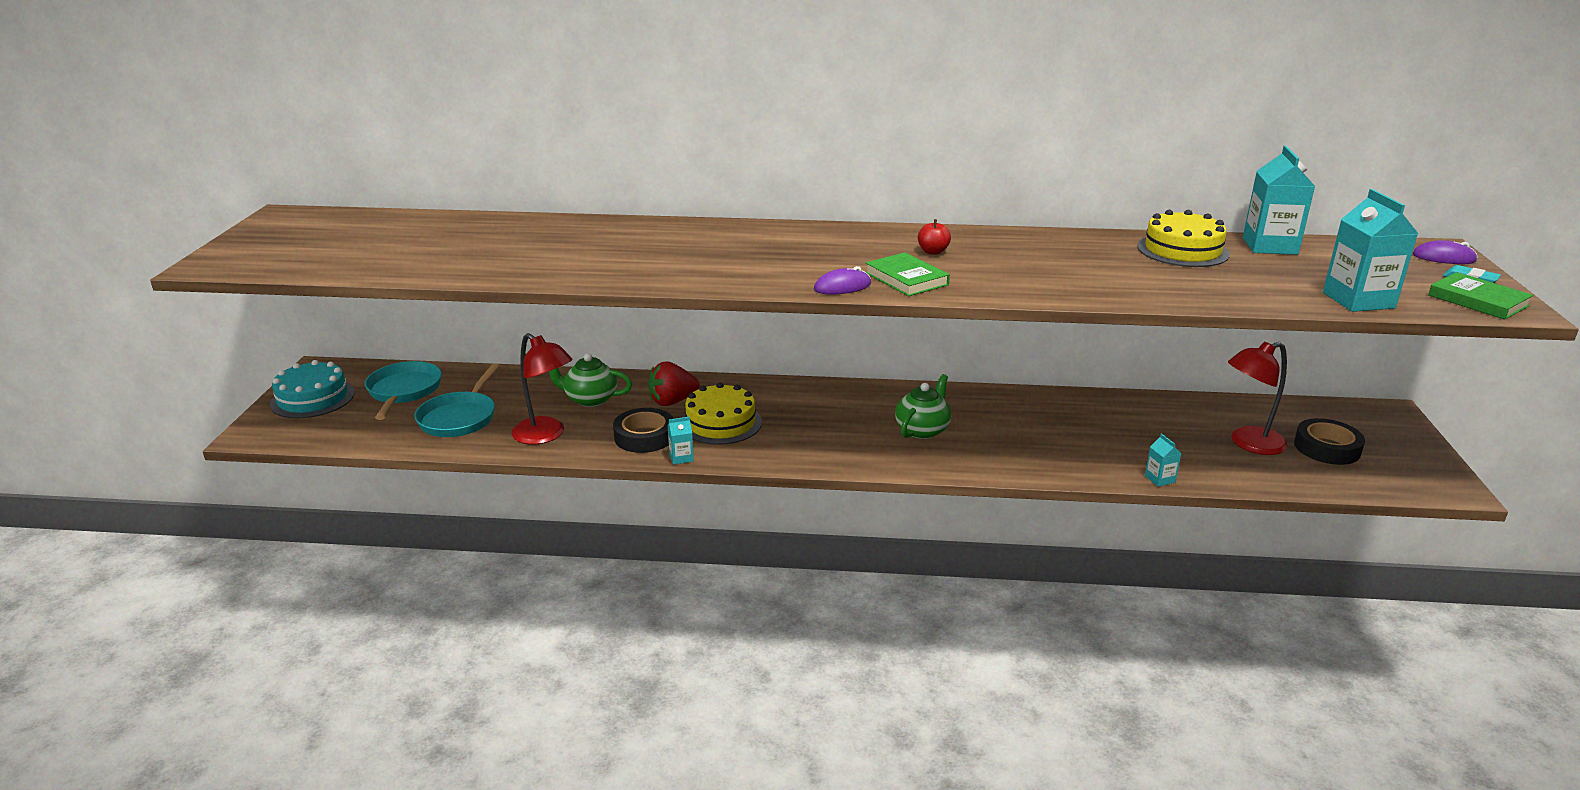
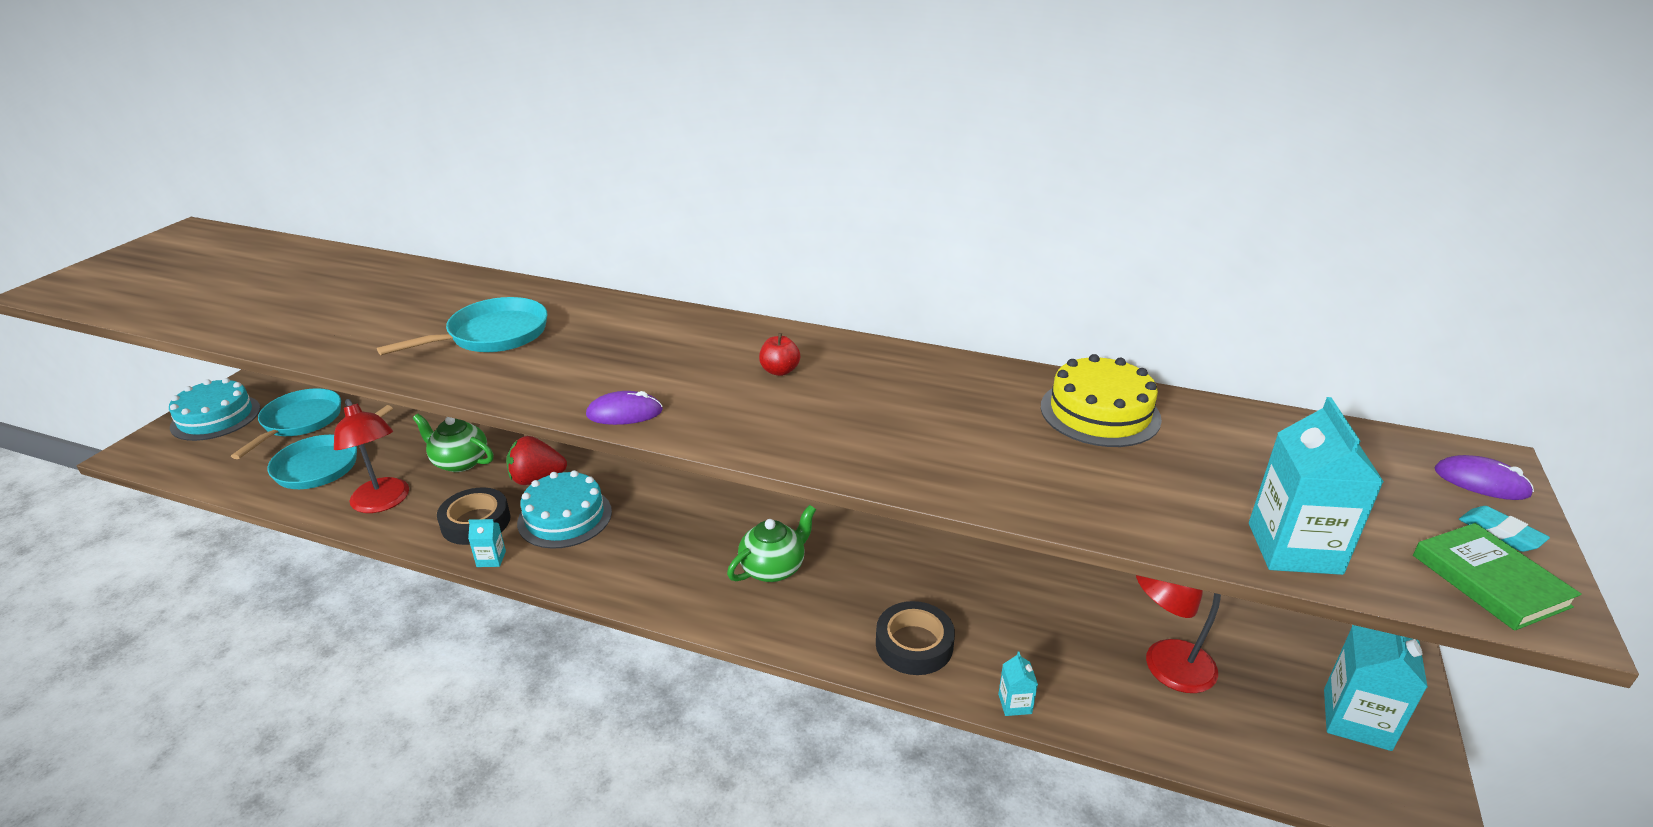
camera: 15 degrees right, 5 degrees up
yellow cake [682,383,762,445] -> turquoise cake [517,470,612,549]
green book [866,252,950,296] -> none
turquoise carton [1243,146,1315,255] -> turquoise carton moved to [1324,625,1428,751]
black tape [1294,418,1365,465] -> black tape moved to [876,601,955,675]
none -> turquoise pan [377,297,547,355]

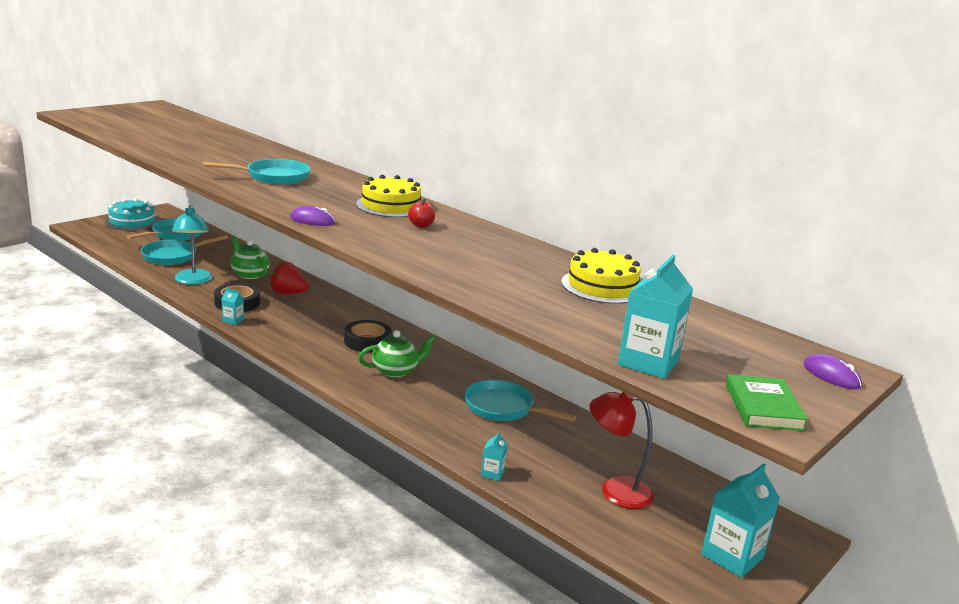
camera: 20 degrees right, 10 degrees down
red lamp [334,399,409,513] -> turquoise lamp [172,205,213,285]
turquoise cake [517,470,612,549] -> none
black tape [876,601,955,675] -> black tape moved to [344,320,392,353]
turquoise eraser [1459,506,1550,552] -> none
none -> yellow cake [356,175,421,217]
none -> turquoise pan [465,380,576,422]

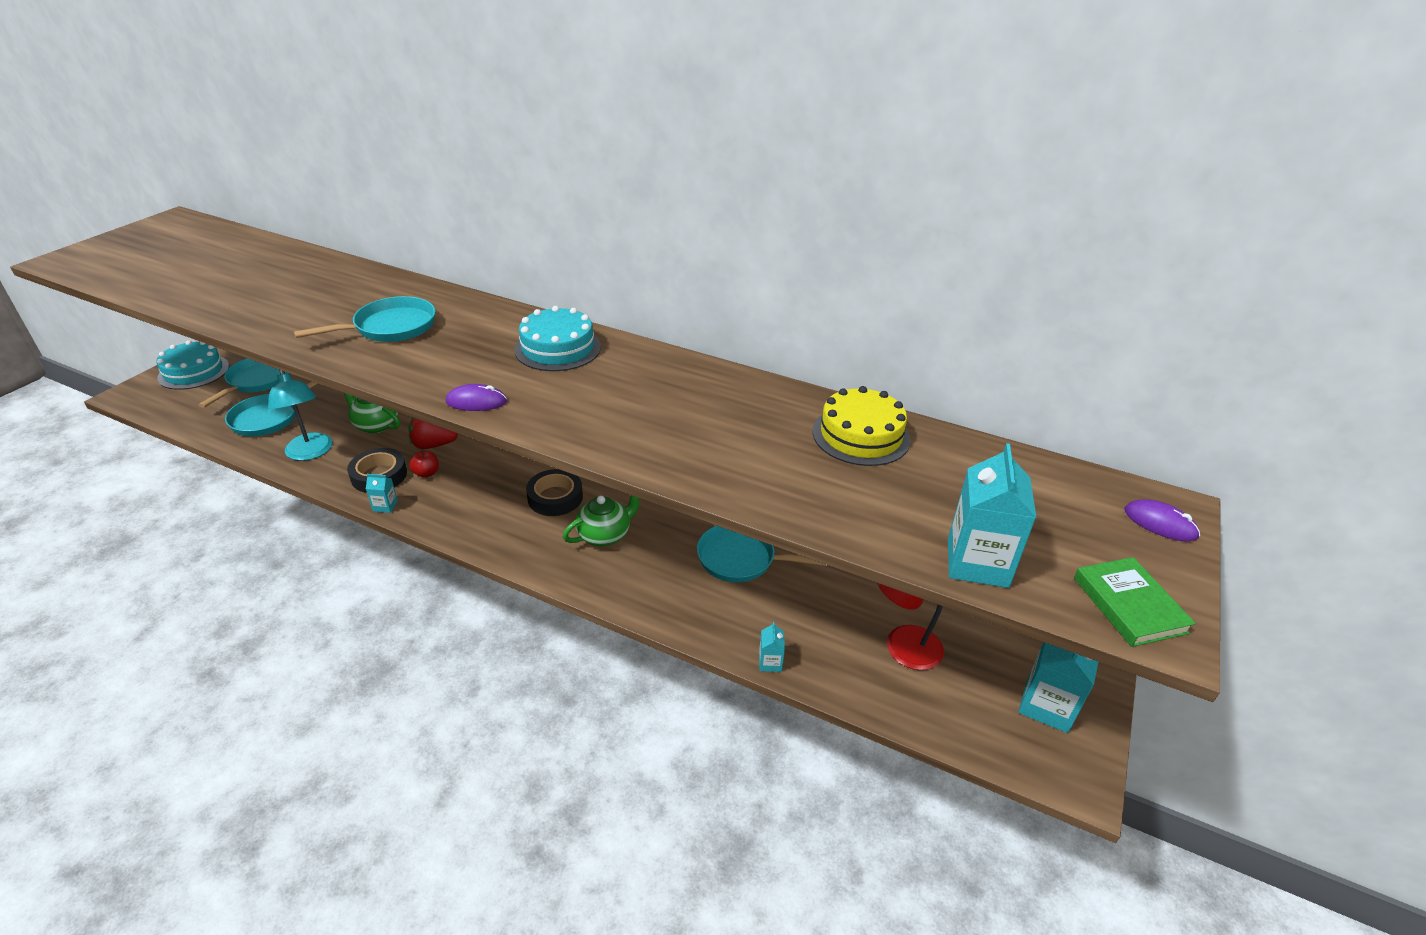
camera: 15 degrees left, 15 degrees up
yellow cake [356,175,421,217] -> turquoise cake [514,306,601,371]
red apple [408,199,435,228] -> red apple moved to [410,450,439,478]

